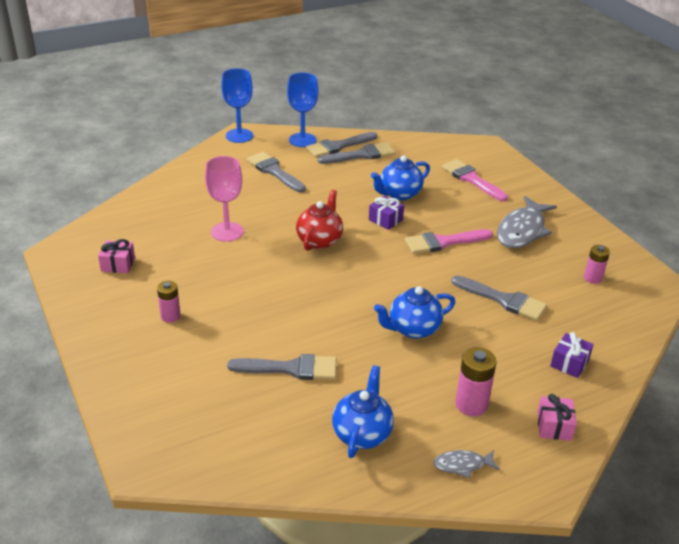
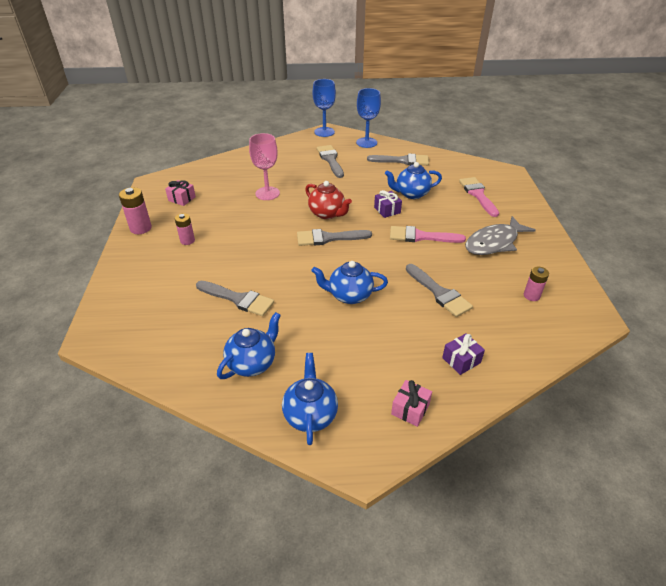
camera: 25 degrees right, 5 degrees up
red teapot [296,190,343,251] -> red teapot turned 90 degrees clockwise [305,181,352,219]
grey brush [306,132,377,158] -> grey brush moved to [297,229,372,246]
grey fish [433,450,500,478] -> blue teapot [282,353,338,445]
pink battery [455,347,497,416] -> pink battery moved to [119,187,152,234]

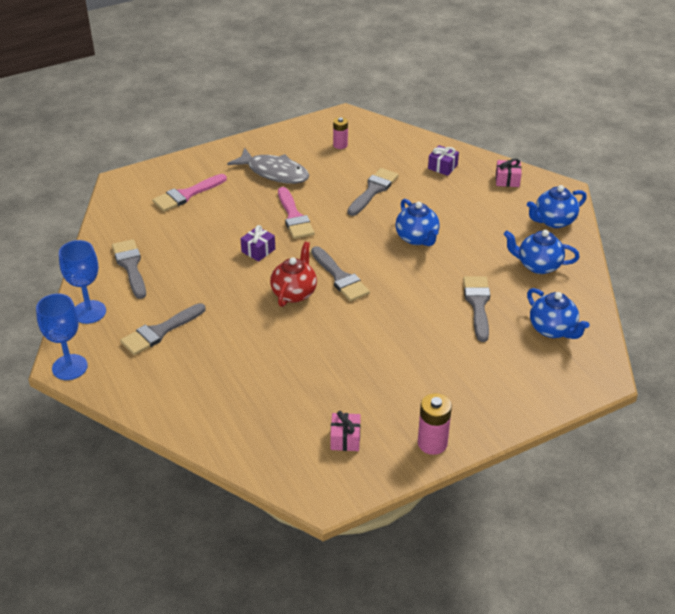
camera: 115 degrees left, 0 degrees up
pink battery [175,213,195,245] -> none
pink goblet [249,133,280,200] -> none
blue teapot [385,162,442,199] -> blue teapot moved to [527,288,590,339]

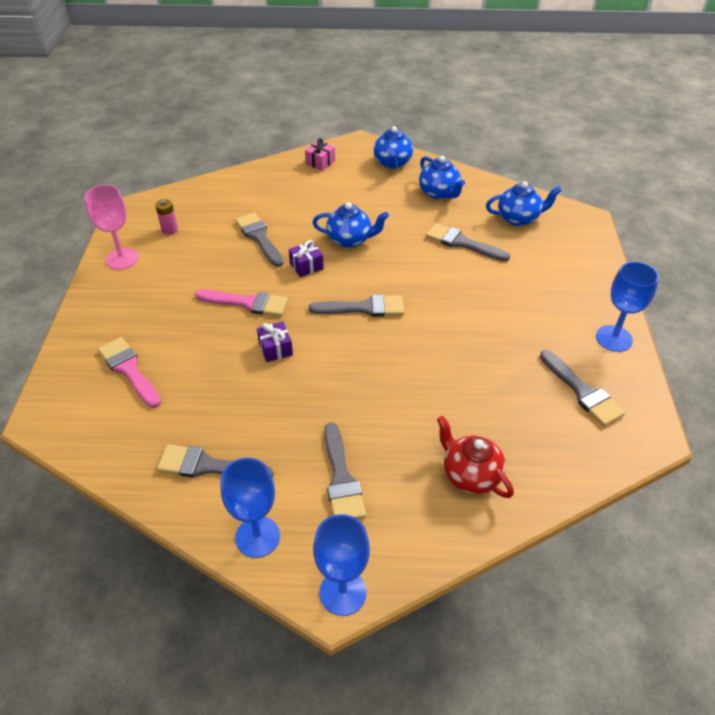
camera: 60 degrees left, 5 degrees up
pink brush [152,174,227,212] -> pink brush turned 150 degrees clockwise [98,337,161,408]
grey fish [227,148,310,184] -> none
red teapot [270,242,317,307] -> red teapot moved to [437,416,514,498]
pink gift [330,411,361,451] -> grey brush [540,350,625,426]
pink battery [418,393,452,455] -> blue goblet [596,261,659,352]
purple gift [428,145,459,176] -> purple gift moved to [289,240,324,277]
blue teapot [504,230,580,274] -> blue teapot turned 75 degrees counterclockwise [419,156,465,200]
none -> pink goblet [85,185,139,270]

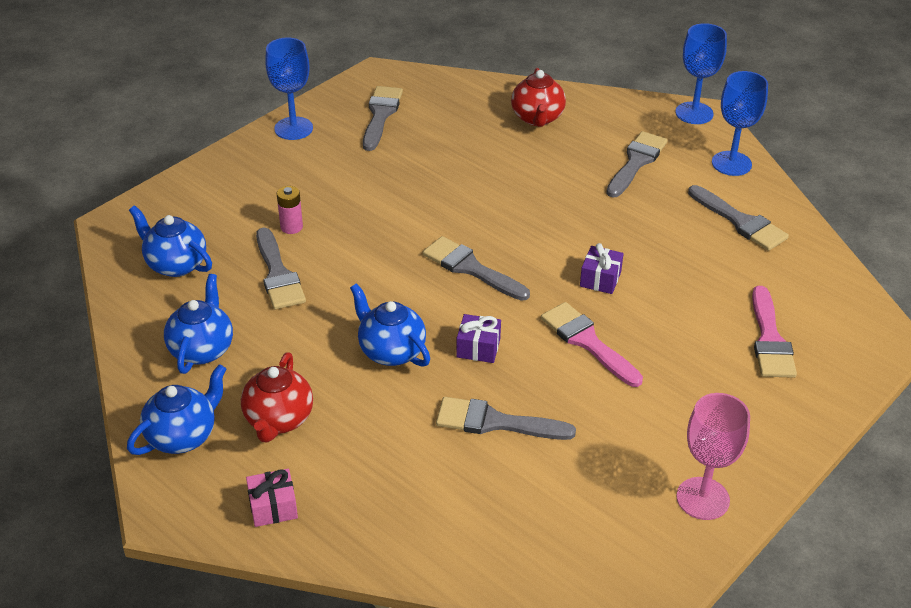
camera: 140 degrees left, 5 degrees down
pink battery [155,199,178,235] -> pink battery moved to [277,186,303,234]
grey brush [235,213,284,267] -> grey brush turned 90 degrees clockwise [436,397,576,440]
none -> red teapot [241,352,313,442]

